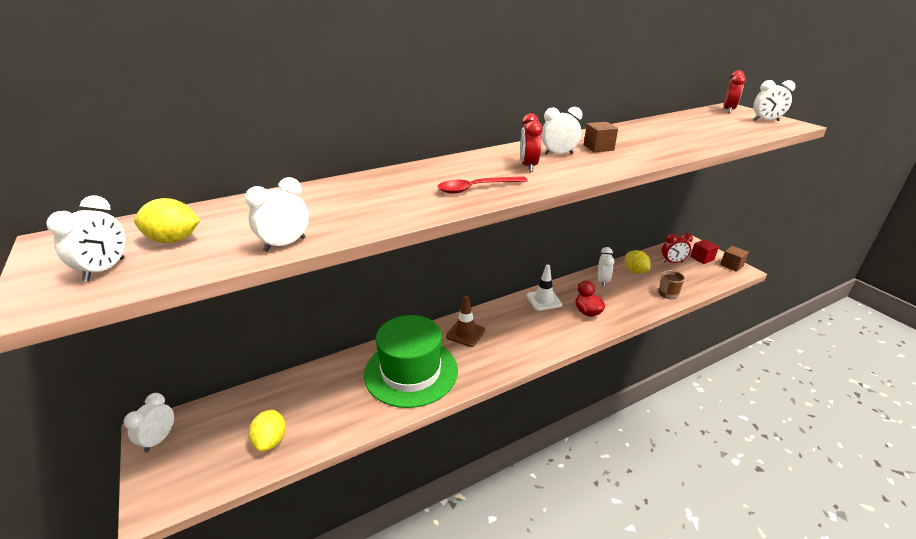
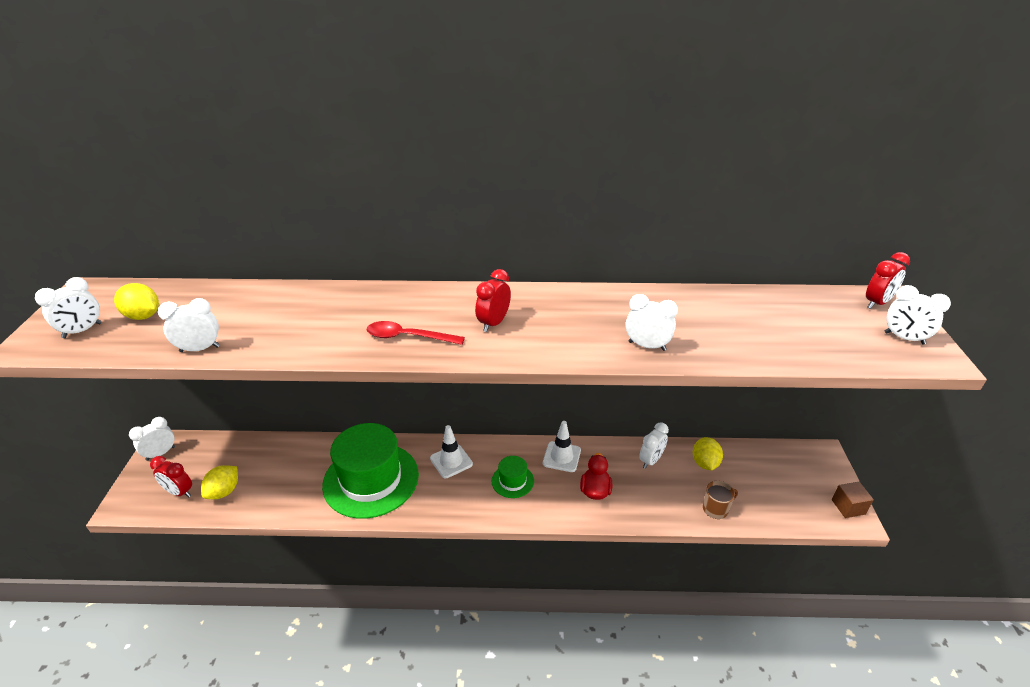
camera: 30 degrees right, 5 degrees up
brown traffic cone [446,296,485,347] -> white traffic cone [430,425,473,478]
white clock [541,107,582,155] -> white clock moved to [626,294,678,351]
brown cube [584,122,618,152] -> none
red clock [662,233,693,263] -> red clock moved to [150,456,192,498]
red cube [690,240,719,264] -> none
none -> green hat [492,456,534,498]

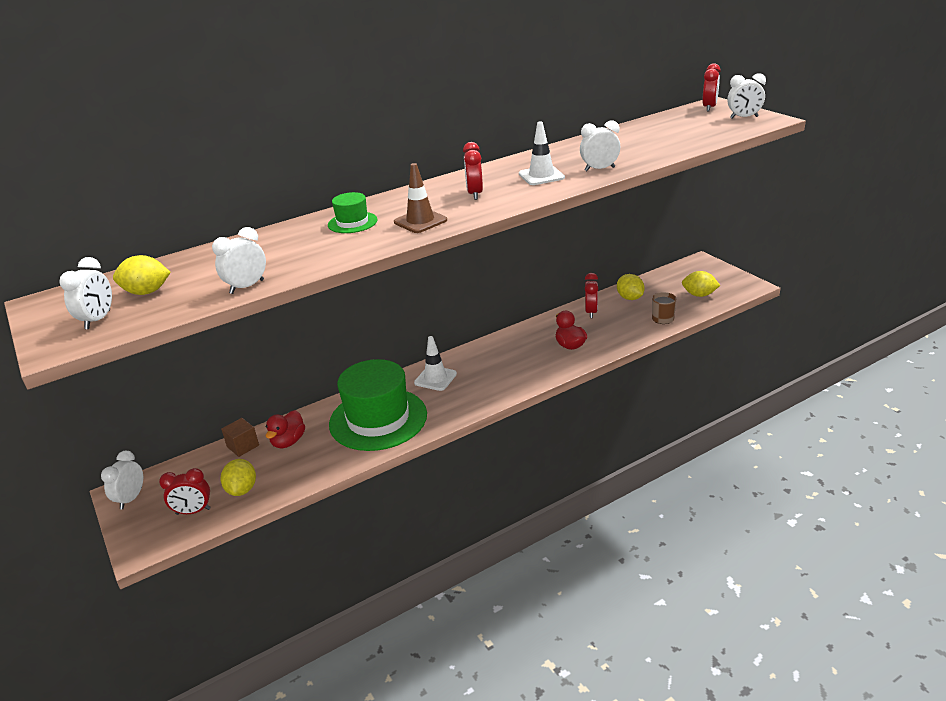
camera: 30 degrees left, 5 degrees down
red spoon [367,321,465,345] -> brown traffic cone [394,163,447,233]
green hat [492,456,534,498] -> green hat moved to [328,192,377,233]
white traffic cone [543,421,581,472] -> white traffic cone moved to [519,122,565,185]
white clock [639,422,669,469] -> red clock [585,273,598,318]
brown cube [832,482,874,518] -> brown cube moved to [221,418,259,457]
none -> red duck [266,410,305,448]
none -> yellow lemon [682,271,720,297]

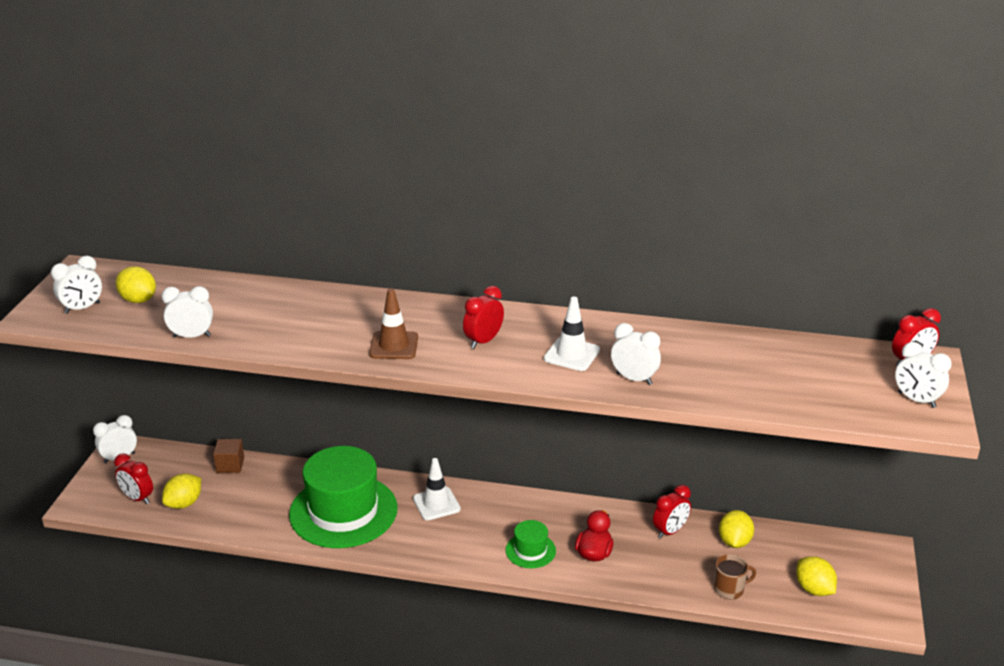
camera: 40 degrees right, 0 degrees up
red duck [266,410,305,448] -> none
green hat [328,192,377,233] -> green hat moved to [506,520,556,568]

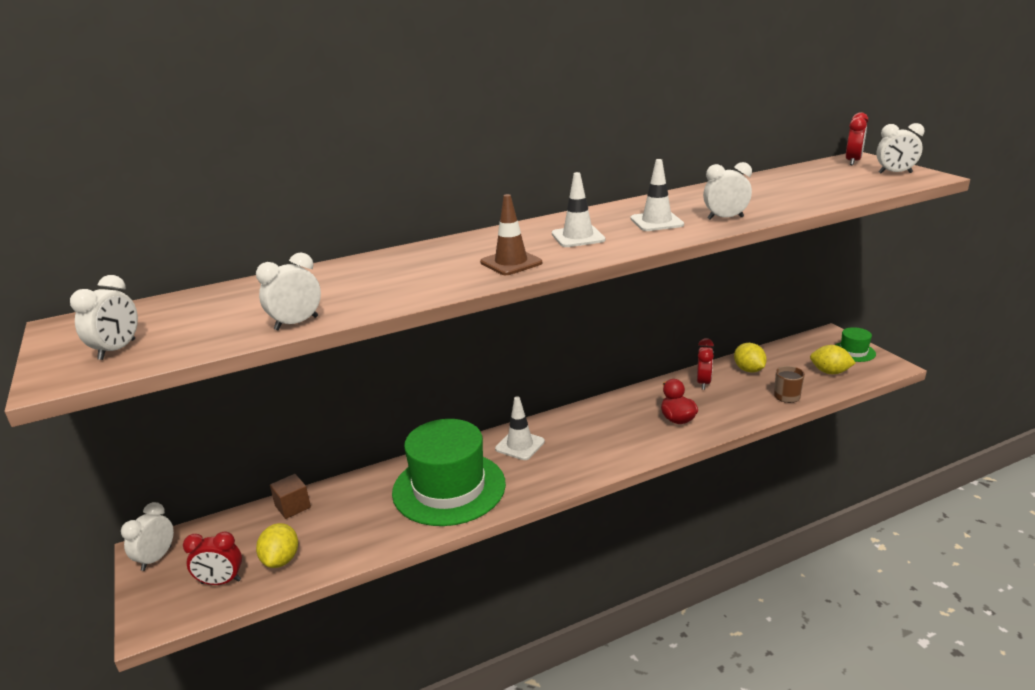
camera: 35 degrees left, 5 degrees down
yellow lemon [116,266,156,303] -> none
red clock [463,286,504,349] -> white traffic cone [552,172,605,247]
green hat [506,520,556,568] -> green hat moved to [835,327,876,362]

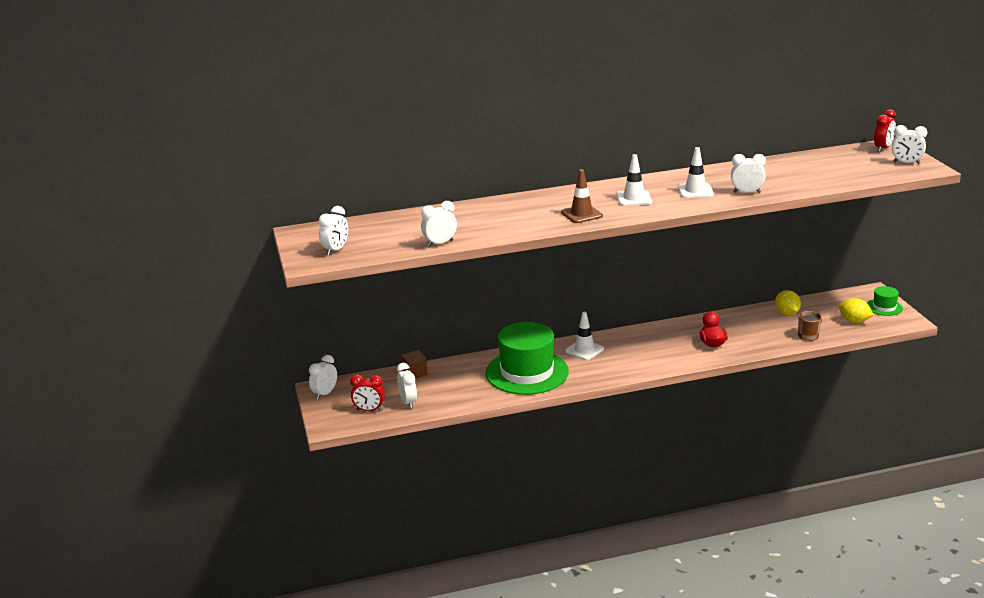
camera: 10 degrees right, 0 degrees up
yellow lemon [256,523,298,568] -> white clock [397,363,417,409]
red clock [697,338,714,390] -> none

